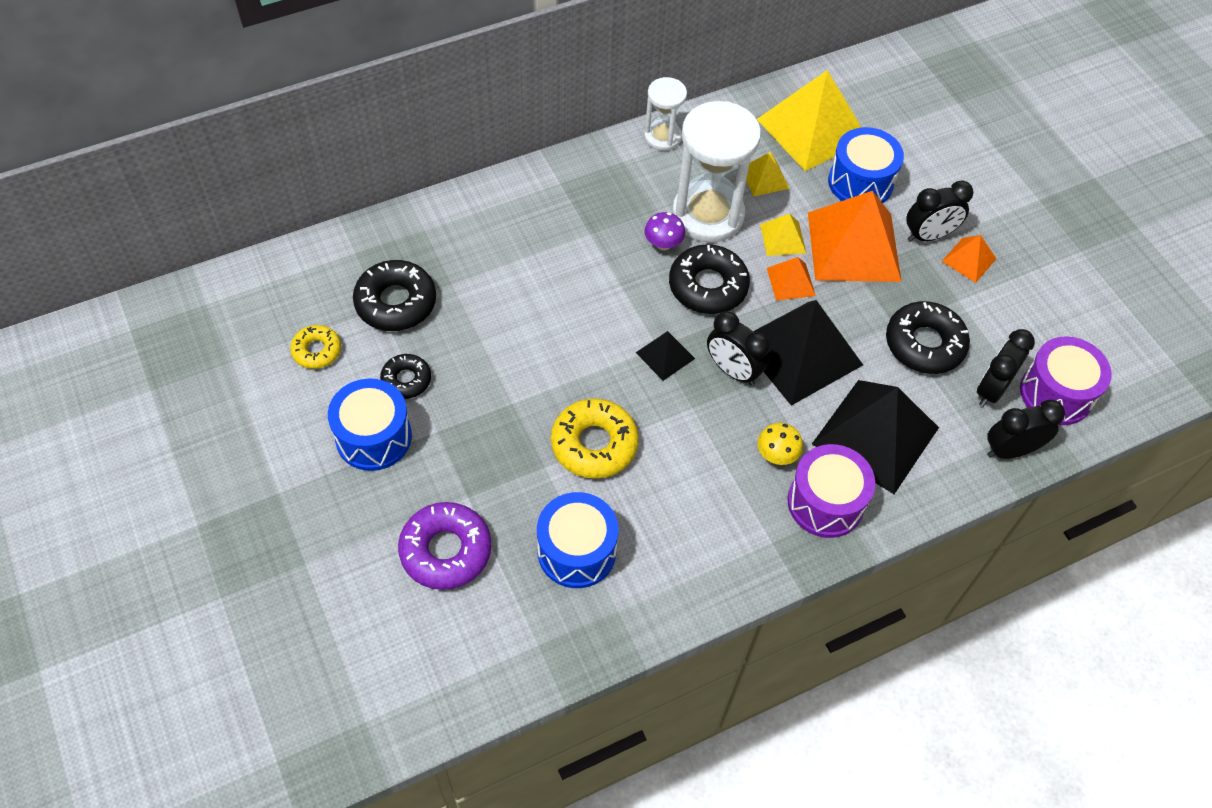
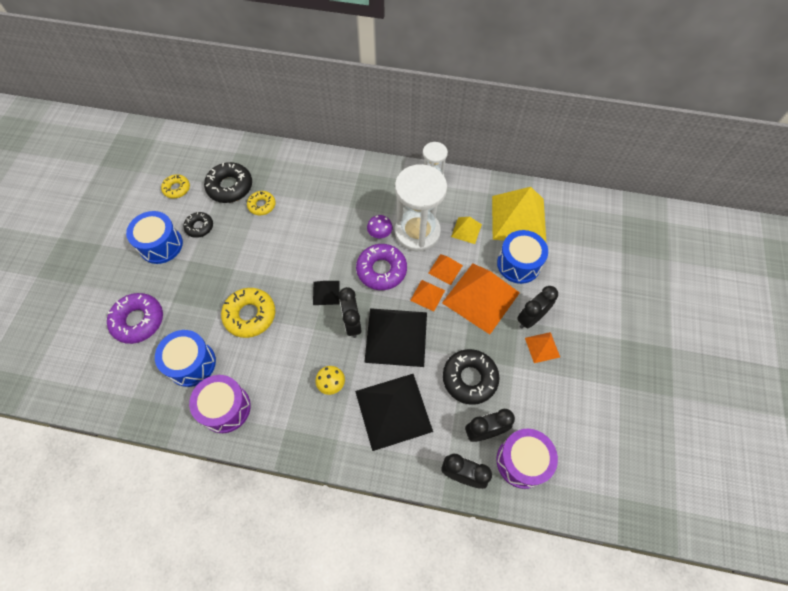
camera: 40 degrees right, 5 degrees up
black donut [669,244,750,314] -> purple donut [356,244,407,290]
yellow pyramid [760,213,806,256] -> orange pyramid [428,254,463,285]
purple drum [788,444,876,538] -> purple drum moved to [189,375,251,433]
black clock [906,181,973,242] -> black clock turned 120 degrees clockwise [517,286,558,329]
none -> yellow donut [247,191,275,215]

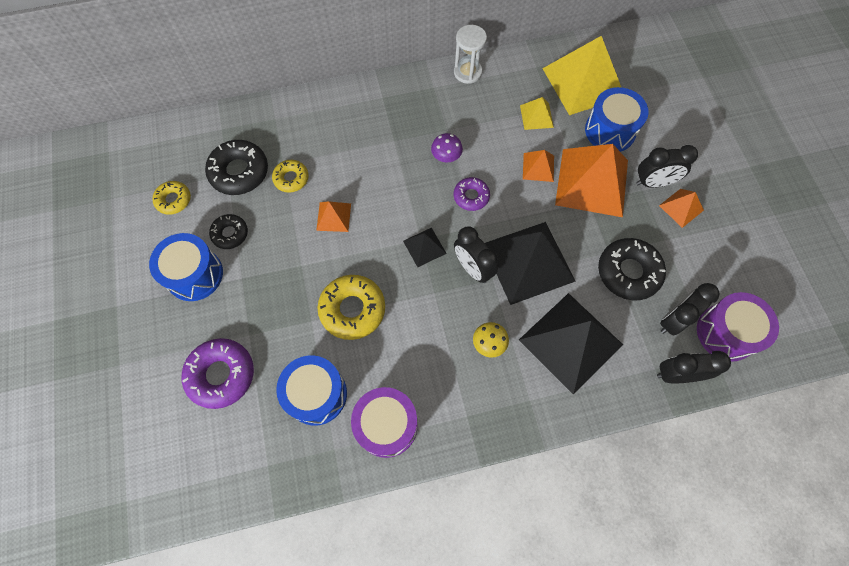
camera: 25 degrees left, 5 degrees up
purple donut [356,244,407,290] -> purple donut [454,177,490,211], size x0.59
white hourglass [395,164,447,251] -> none
orange pyramid [410,280,445,312] -> orange pyramid moved to [316,201,351,232]
black clock [517,286,558,329] -> black clock turned 120 degrees counterclockwise [636,145,698,188]

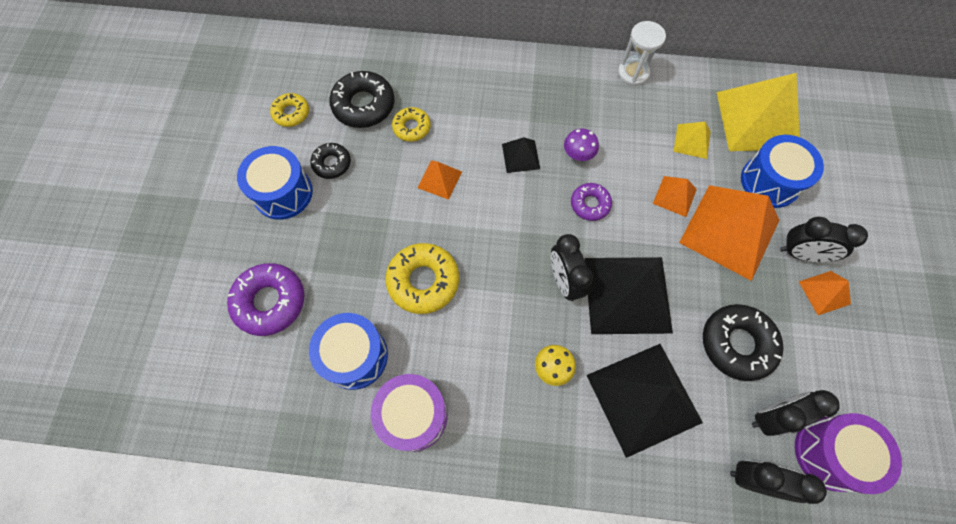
camera: 20 degrees right, 0 degrees up
black pyramid [403,228,447,267] -> black pyramid moved to [502,137,540,173]

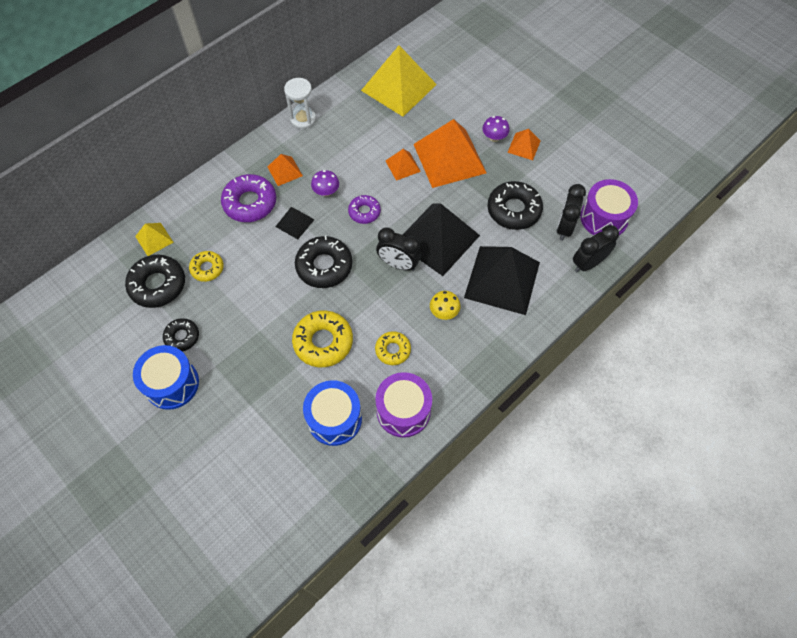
camera: 50 degrees left, 5 degrees down
purple donut [227,263,304,336] -> purple donut moved to [221,174,276,222]
yellow donut [270,93,309,127] -> yellow donut moved to [375,331,411,365]
orange pyramid [417,160,462,200] -> orange pyramid moved to [268,154,303,186]
yellow pyramid [673,122,711,159] -> yellow pyramid moved to [135,223,174,256]
blue drum [741,135,824,208] -> none
black clock [780,217,868,262] -> purple mushroom [483,116,510,142]
none -> black donut [295,236,352,288]

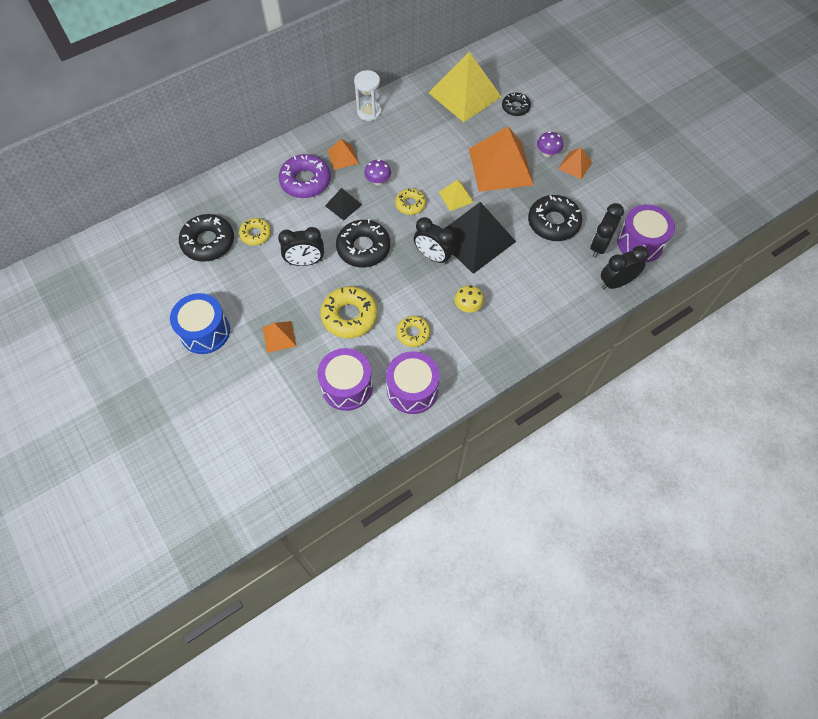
camera: 10 degrees right, 0 degrees up
yellow pyramid [135,223,174,256] -> yellow pyramid moved to [439,180,474,211]
black donut [163,318,199,351] -> black donut moved to [502,93,531,116]
blue drum [303,380,362,446] -> purple drum [317,348,373,411]
purple donut [348,195,381,224] -> yellow donut [395,188,426,215]
orange pyramid [386,149,421,181] -> orange pyramid moved to [263,321,296,353]
black pyramid [464,246,540,315] -> none
none -> black clock [278,227,324,266]

